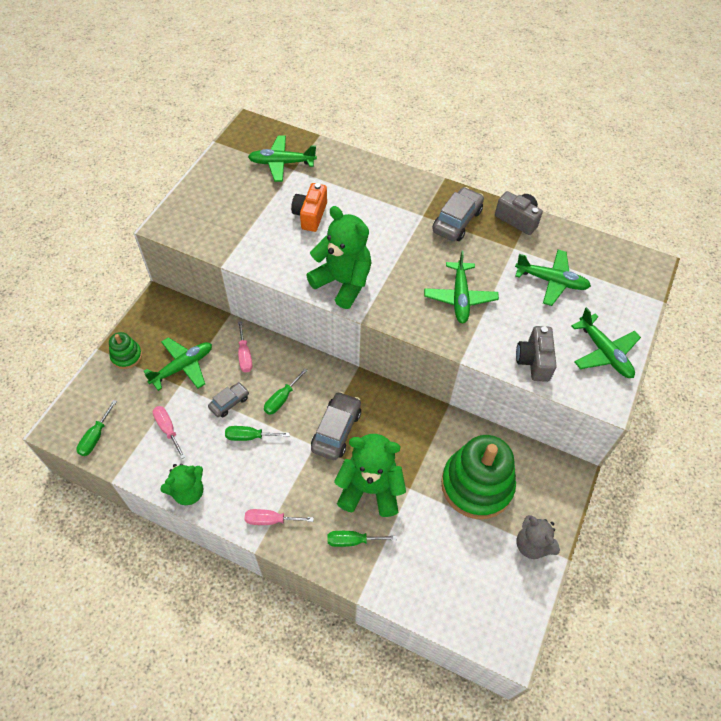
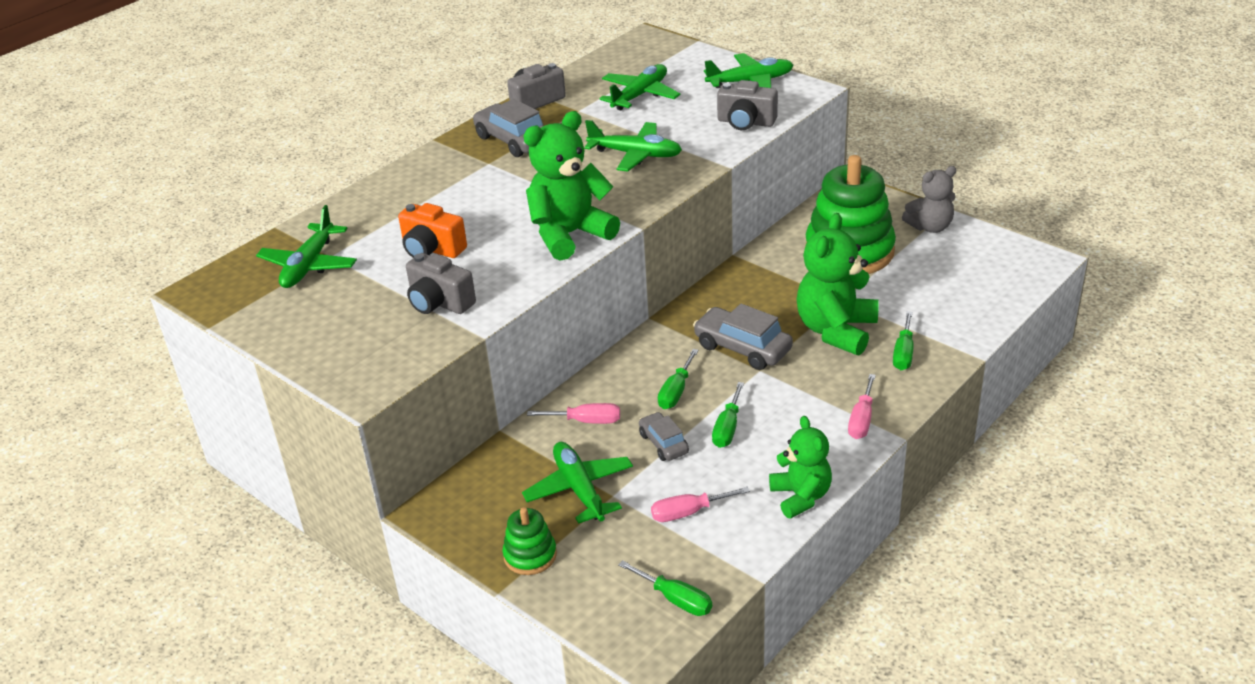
camera: 70 degrees left, 20 degrees down
green screwdriver [264,368,308,415] -> green screwdriver turned 60 degrees clockwise [658,349,699,409]
none -> grey camera [406,253,476,314]

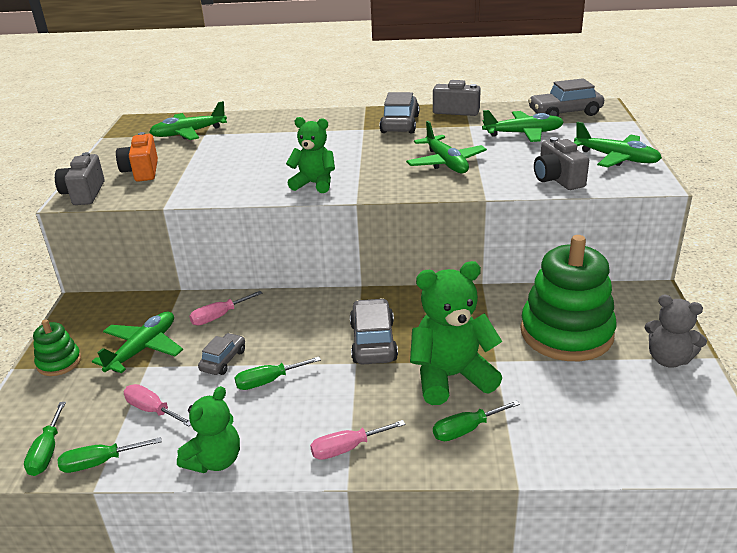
camera: 50 degrees right, 5 degrees down
orange camera [398,203,467,258] -> orange camera moved to [116,132,158,182]
grey camera [406,253,476,314] -> grey camera moved to [55,152,105,205]
green teddy bear [524,111,620,261] -> green teddy bear [286,117,335,193], size x0.64
pink screwdriver [527,403,620,424] -> pink screwdriver turned 90 degrees clockwise [189,291,262,325]
green screwdriver [658,349,699,409] -> green screwdriver moved to [58,437,161,473]
none -> grey car [528,78,604,116]

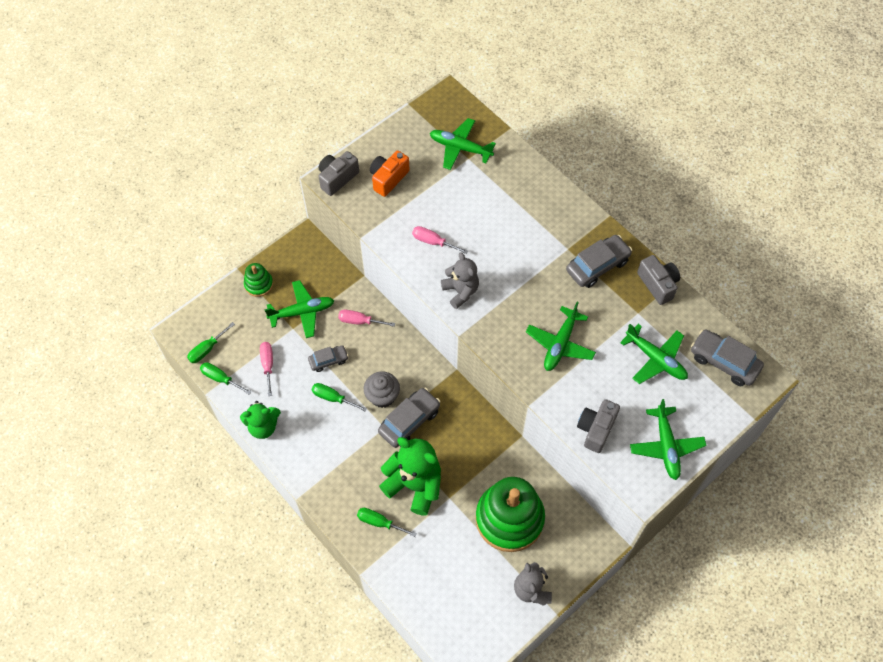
camera: 45 degrees right, 30 degrees up
green teddy bear [286,117,335,193] -> grey teddy bear [441,252,479,309]
pink screwdriver [310,420,406,460] -> pink screwdriver moved to [412,226,468,254]
none -> grey cupcake [364,371,400,408]

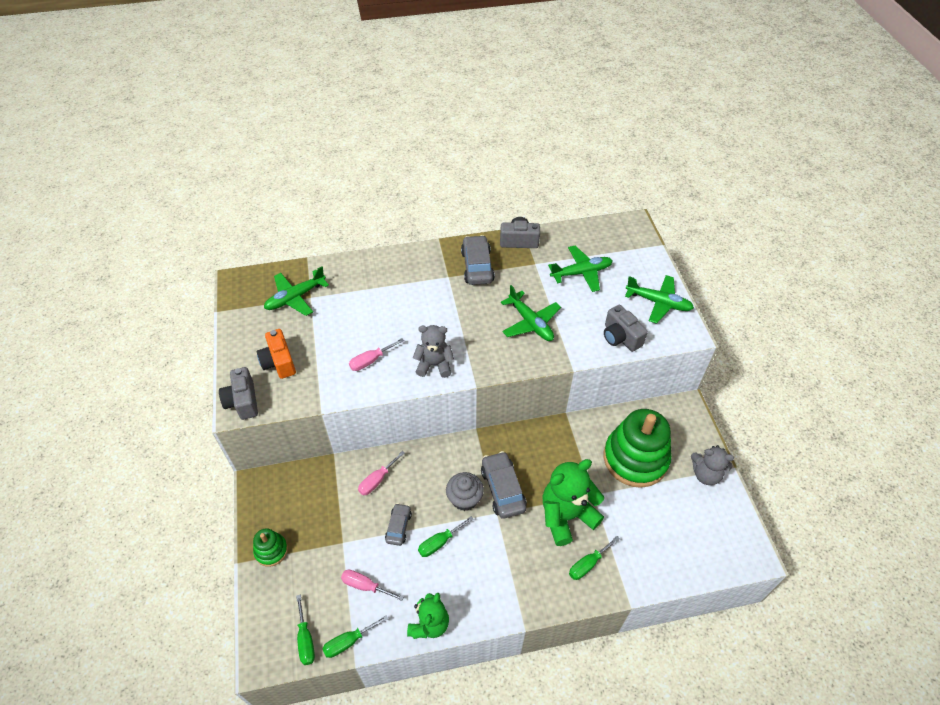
camera: 60 degrees left, 10 degrees down
green plane [264,280,334,338] -> none
grey car [691,330,764,386] -> none

